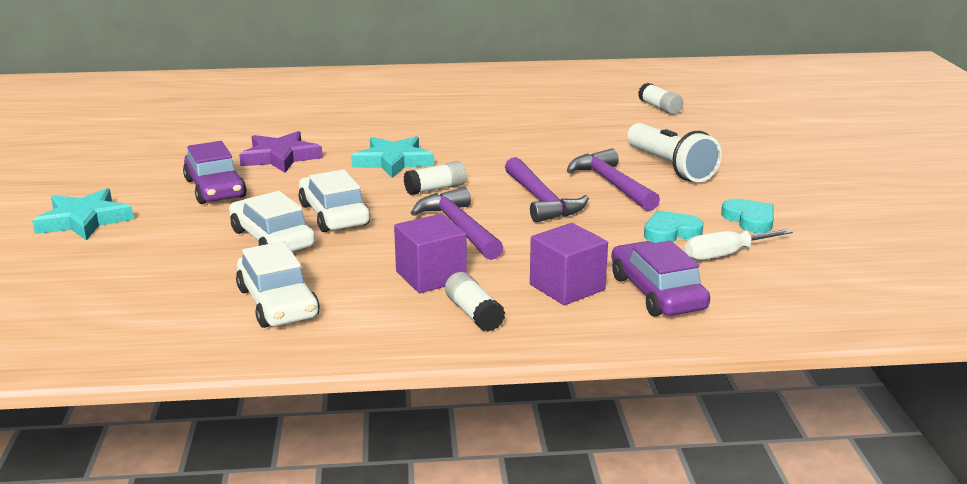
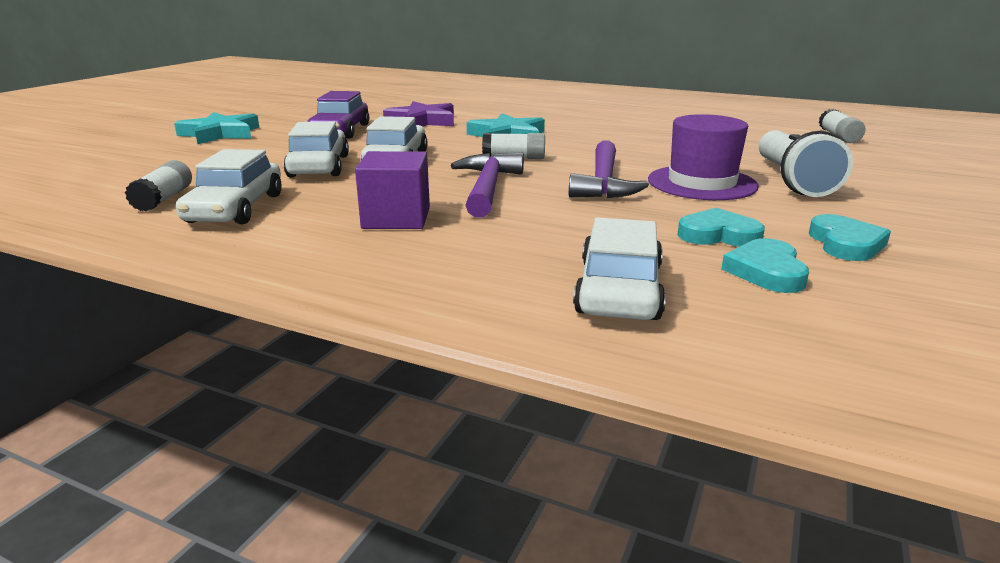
camera: 30 degrees right, 0 degrees up
white glue stick [445,272,505,332] -> white glue stick moved to [125,160,192,212]
purple cube [530,223,608,305] -> none
purple hammer [566,148,660,211] -> purple hat [648,114,759,200]
purple car [611,241,710,316] -> white car [573,217,666,320]
white screwdriver [685,229,793,260] -> turquoise heart [721,238,809,293]

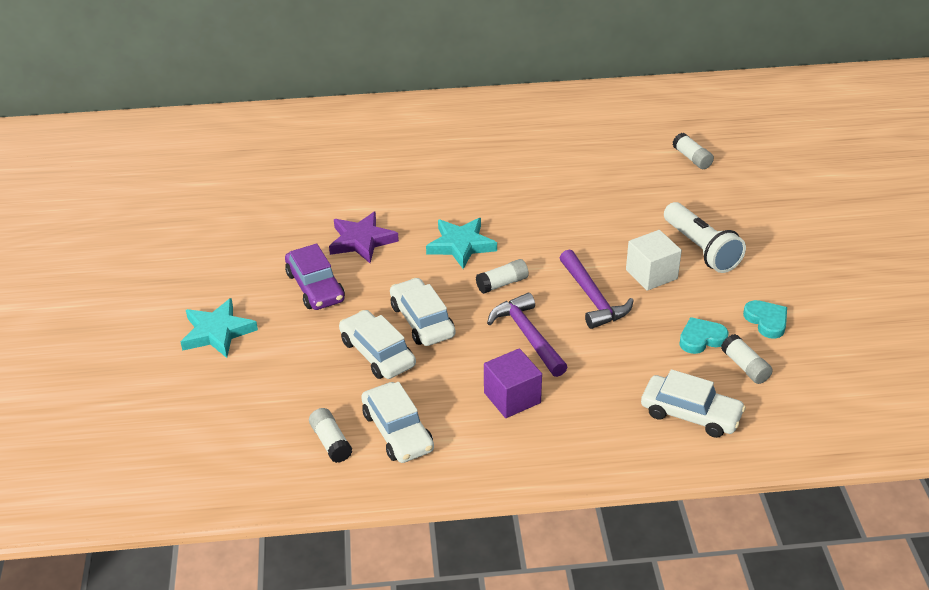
camera: 30 degrees left, 15 degrees up
white car [573,217,666,320] -> white car turned 135 degrees clockwise [641,369,746,438]
purple hat [648,114,759,200] -> white cube [626,230,682,291]
turquoise heart [721,238,809,293] -> white glue stick [721,334,773,384]

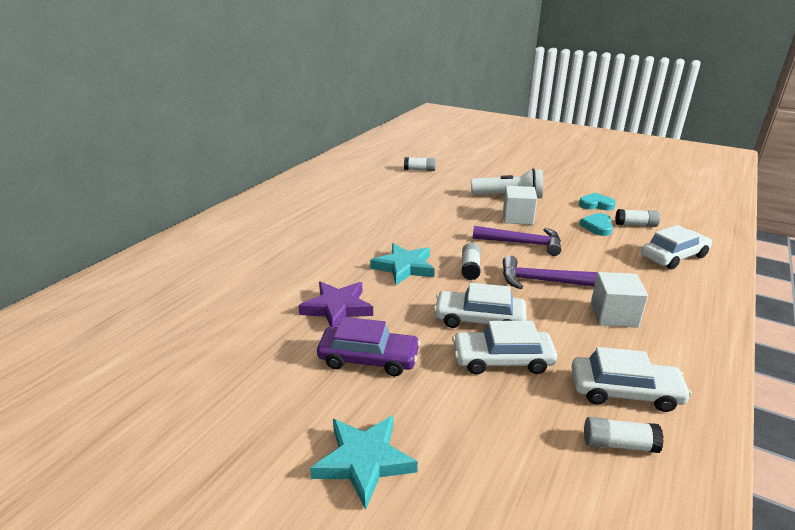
camera: 55 degrees left, 10 degrees down
purple cube [484,348,542,418] -> white cube [591,272,648,328]

